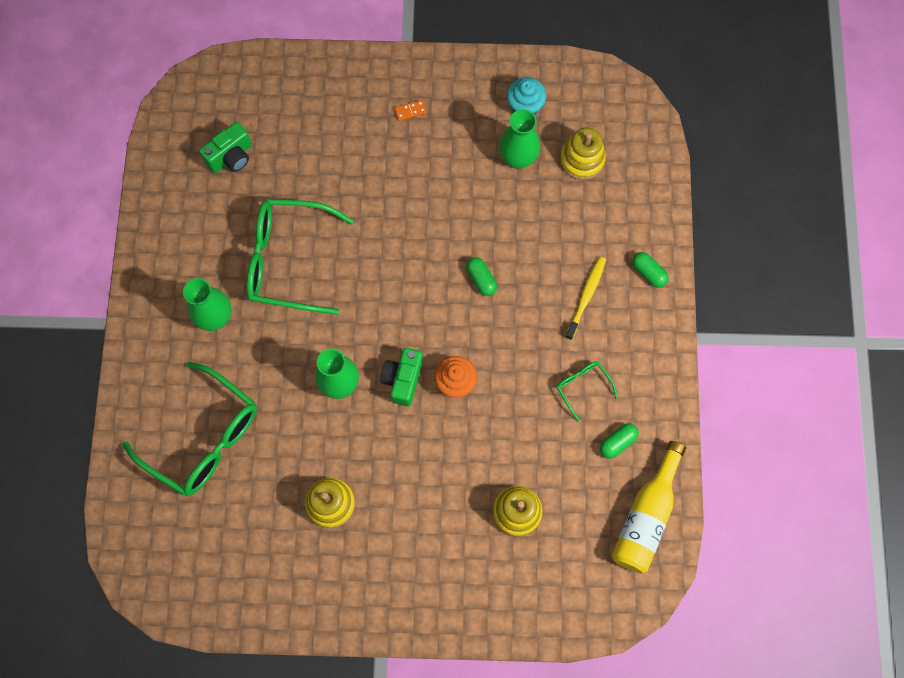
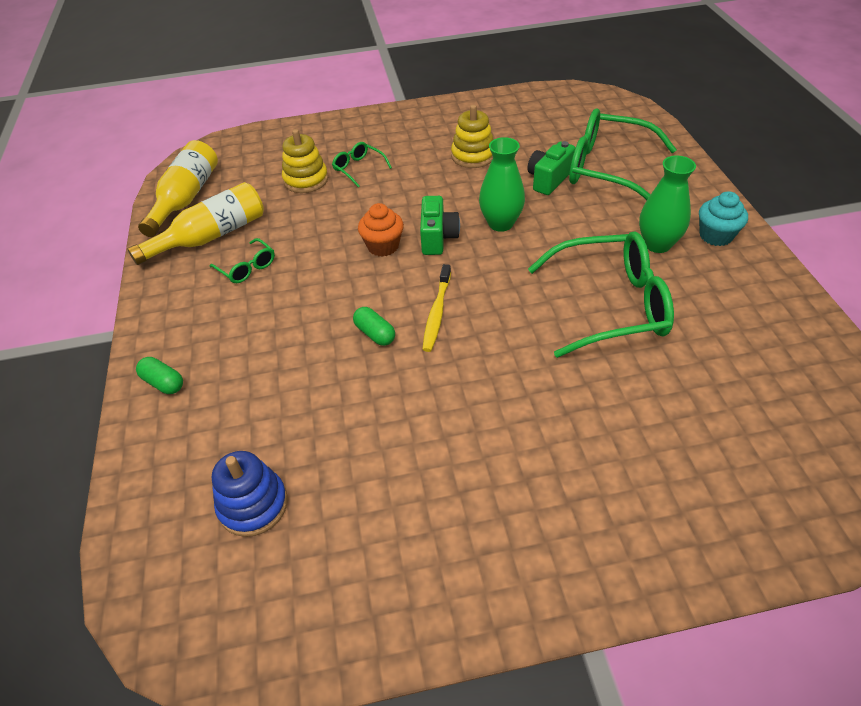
camera: 170 degrees right, 25 degrees down
green camera [199,122,252,173] -> green camera moved to [528,141,575,195]
orange domino [395,100,427,121] -> none
green vase [499,109,540,169] -> none
turquoise cupcake [507,77,546,115] -> turquoise cupcake moved to [699,191,748,246]
yellow stacking toy [560,127,606,180] -> blue stacking toy [212,451,288,537]
yellow toothbrush [565,257,606,340] -> yellow toothbrush moved to [422,264,451,352]
green capsule [600,423,639,459] -> yellow bottle [128,182,264,265]
none -> green glasses [332,142,392,188]

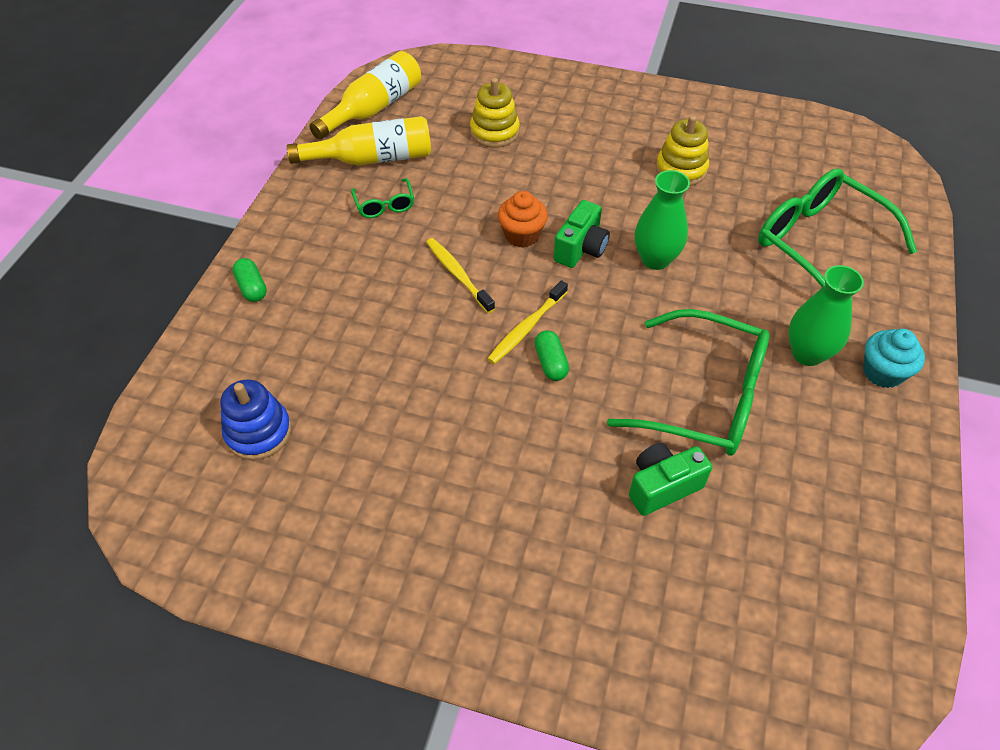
camera: 25 degrees right, 5 degrees up
green glasses [332,142,392,188] -> none
green capsule [353,307,395,346] -> green capsule moved to [534,330,569,381]
green camera [528,141,575,195] -> green camera moved to [629,443,712,516]
none -> yellow toothbrush [426,238,495,313]

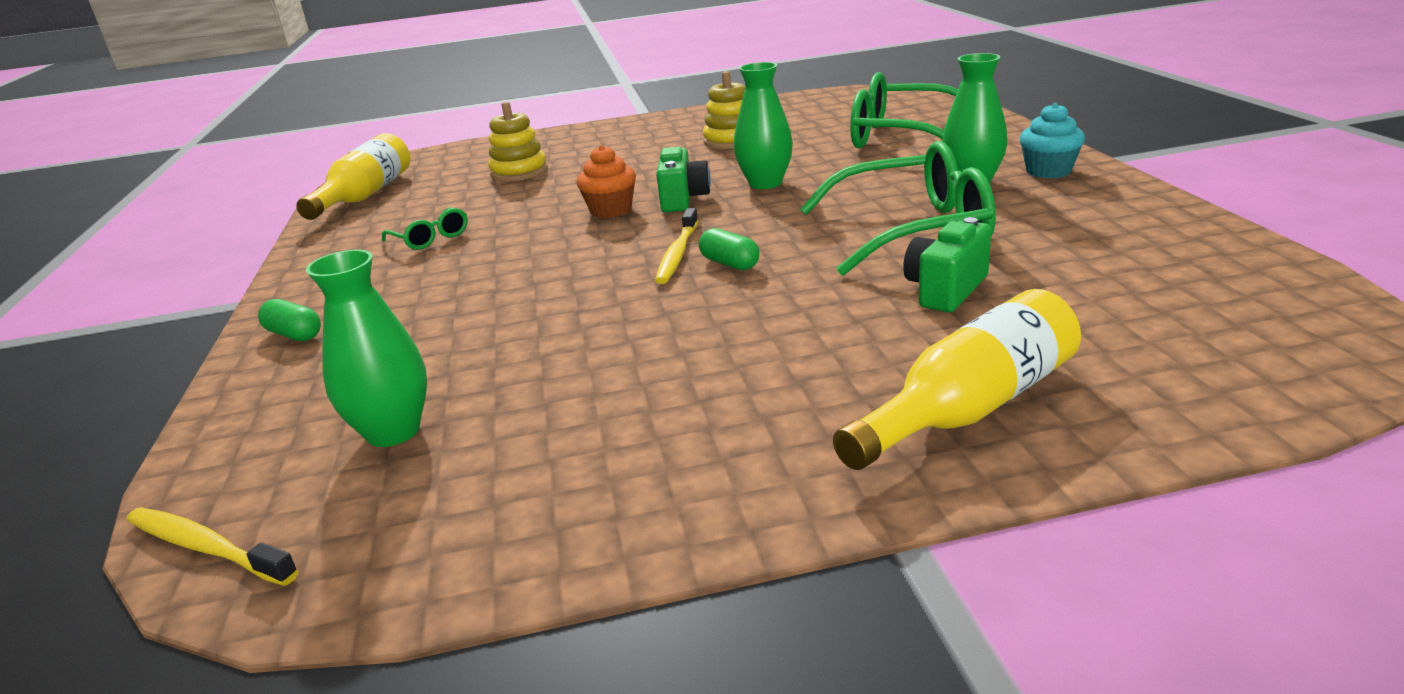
camera: 25 degrees left, 25 degrees down
blue stacking toy [220,379,292,460] -> green vase [306,250,427,447]
yellow bottle [287,116,431,165] -> yellow bottle moved to [833,289,1081,470]
yellow toothbrush [426,238,495,313] -> yellow toothbrush moved to [127,507,298,586]

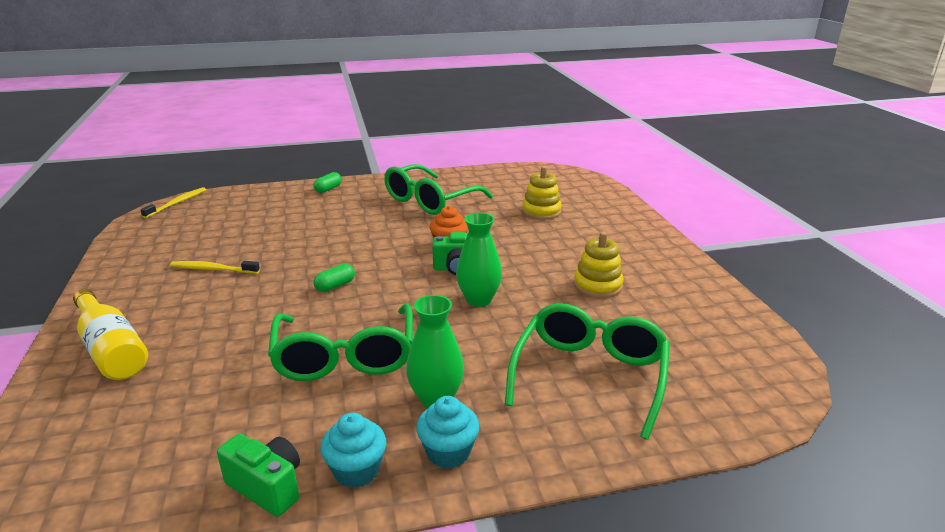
camera: 85 degrees right, 0 degrees up
yellow bottle [296,133,411,220] -> none
green vase [306,250,427,447] -> none
green glasses [382,208,468,250] -> green glasses [384,164,493,215], size x2.21
yellow toothbrush [655,208,698,284] -> yellow toothbrush moved to [170,261,260,274]
green camera [903,217,991,312] -> green camera moved to [217,434,300,517]
none -> turquoise cupcake [320,413,386,488]

